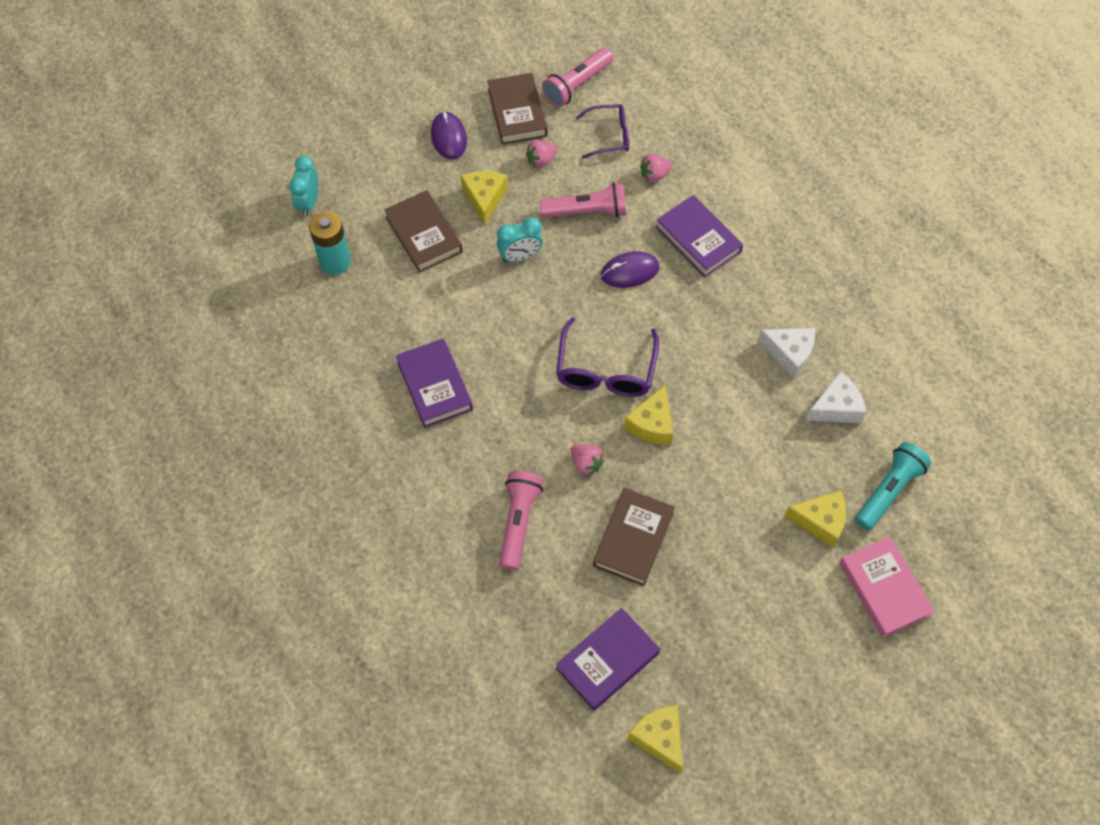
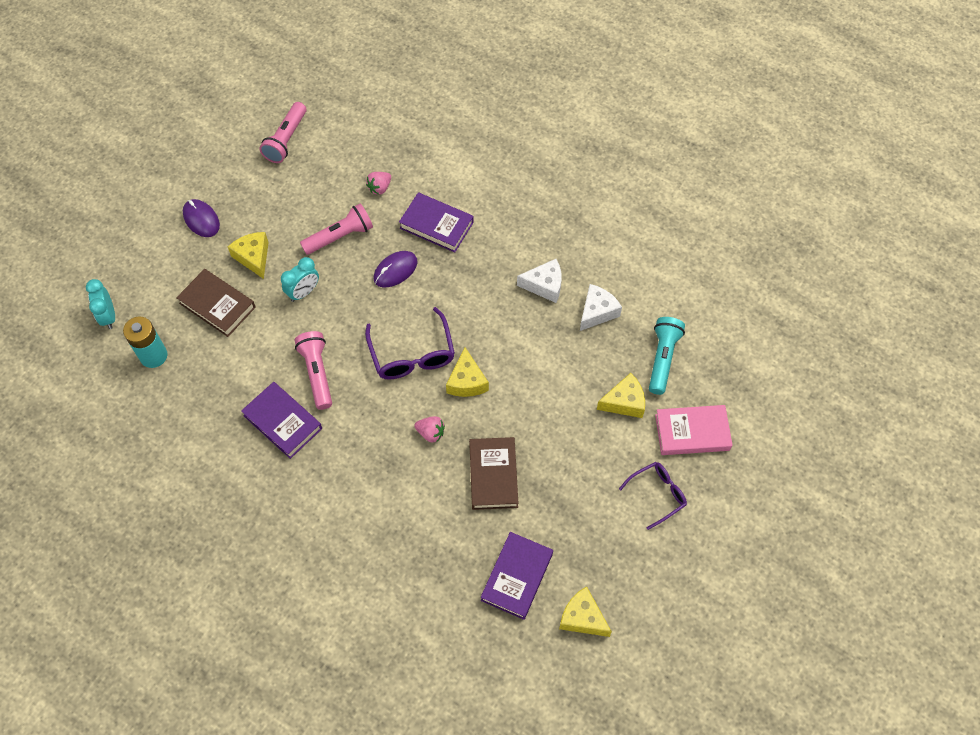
camera: 25 degrees left, 0 degrees up
brown book [487,73,547,145] -> none
pink flashlight [499,471,543,571] -> pink flashlight moved to [295,331,332,410]
pink strawberry [526,140,557,168] -> none
purple glasses [576,104,629,159] -> purple glasses moved to [619,462,687,530]
pink book [839,536,935,638] -> pink book turned 45 degrees counterclockwise [655,405,733,455]

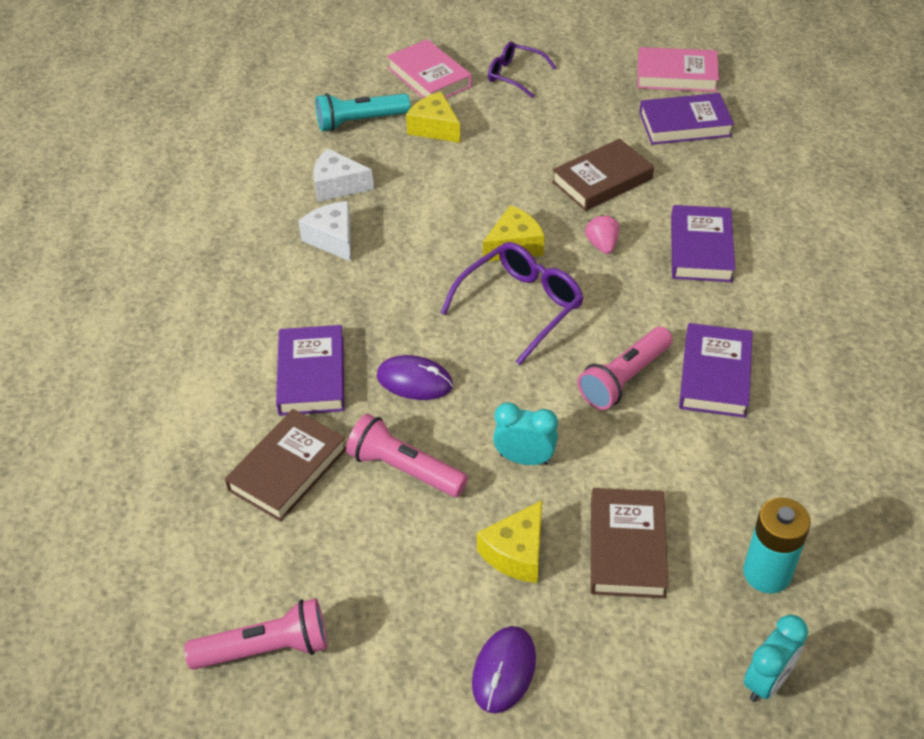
camera: 120 degrees left, 15 degrees down
pink strawberry [366,172,391,195] -> brown book [225,409,346,522]
yellow cheese [559,586,612,637] -> pink book [637,47,719,92]
none -> purple book [671,205,735,282]

